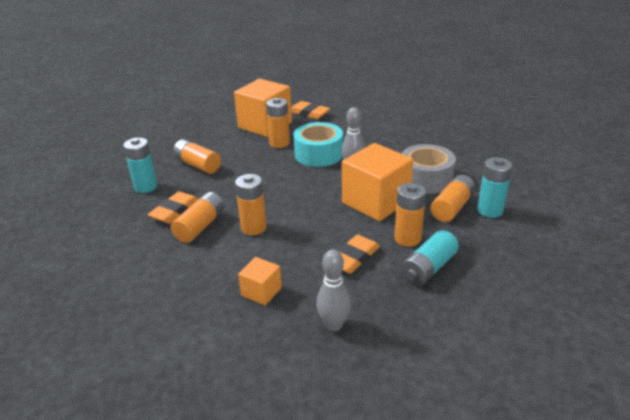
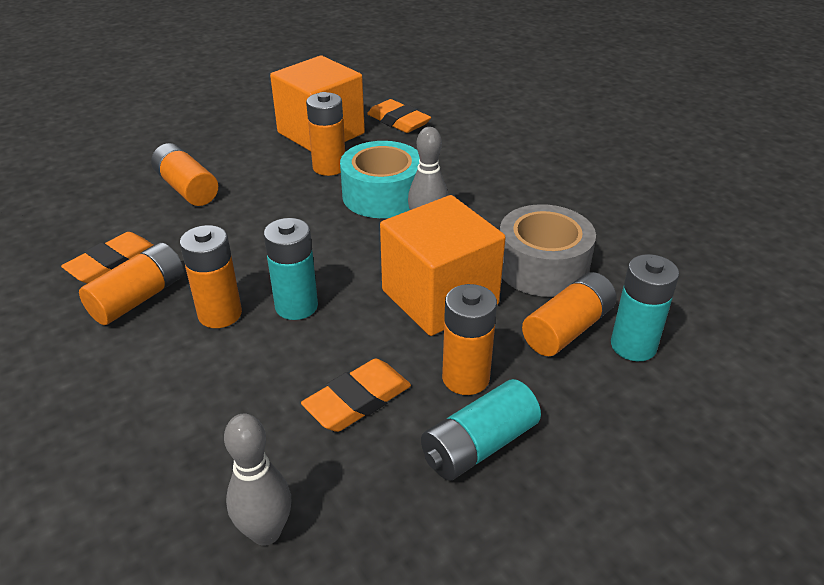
camera: 10 degrees right, 5 degrees up
turquoise battery [123,138,157,193] -> turquoise battery moved to [264,218,318,320]
orange cube [238,257,282,305] -> none

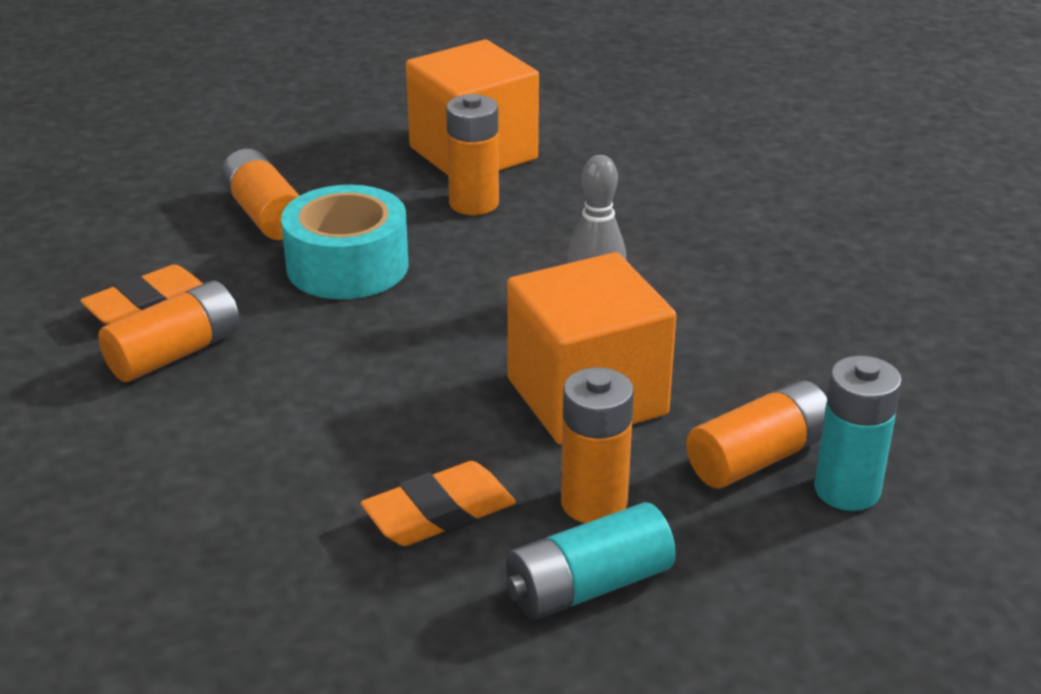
camera: 10 degrees right, 5 degrees down
orange battery [180,225,242,328] -> none
grey bowling pin [224,413,291,546] -> none
turquoise battery [264,218,318,320] -> none
turquoise tape [340,141,420,218] -> turquoise tape moved to [281,185,409,299]
orange eraser [367,99,431,133] -> none
grey tape [500,204,596,297] -> none

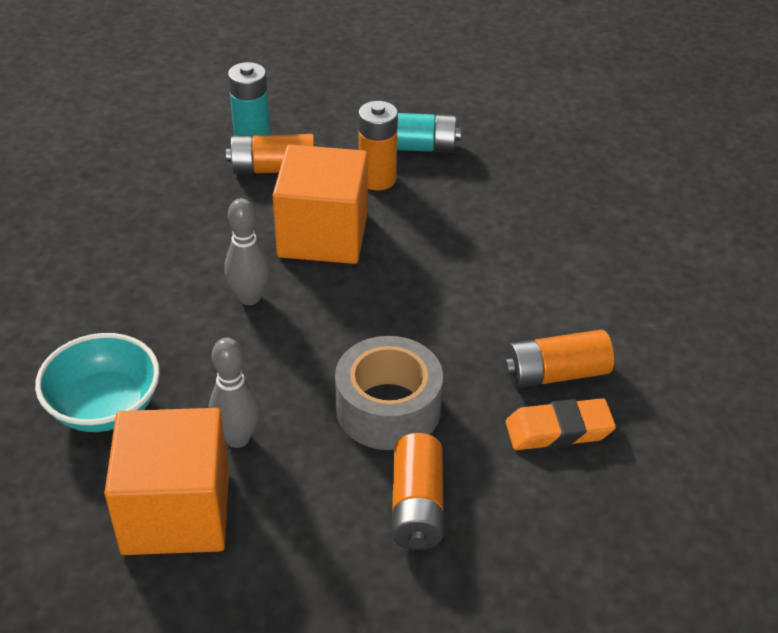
camera: 150 degrees left, 10 degrees up
turquoise tape [281,185,409,299] -> grey tape [335,336,443,450]
orange eraser [361,461,516,546] -> none
orange battery [446,94,499,215] -> grey bowling pin [209,338,260,448]
none -> turquoise bowl [35,333,160,432]

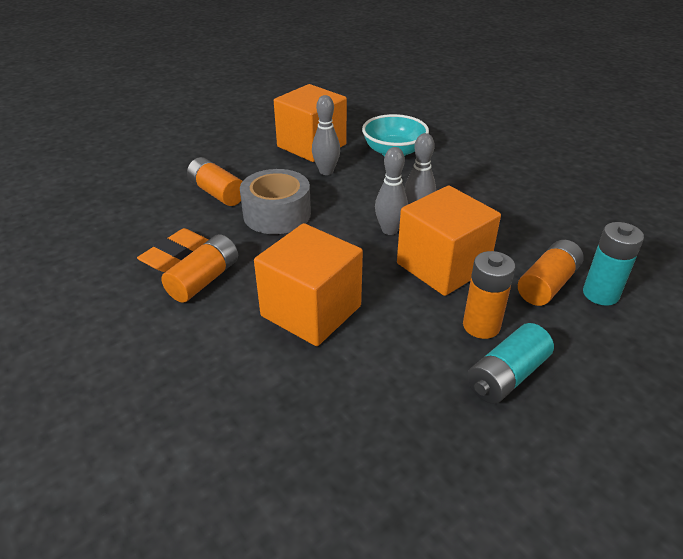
camera: 135 degrees right, 5 degrees down
none -> orange cube [254,223,363,346]
none -> grey bowling pin [375,147,408,235]

